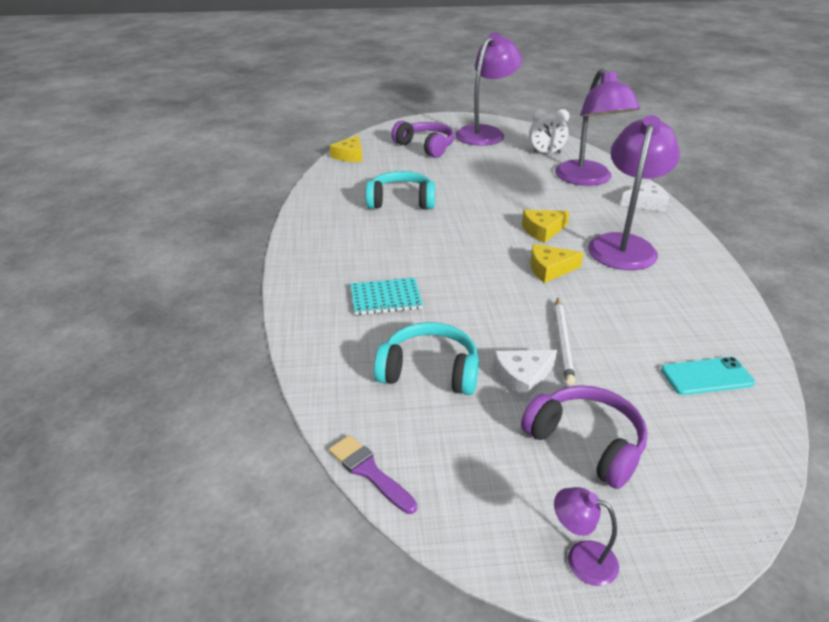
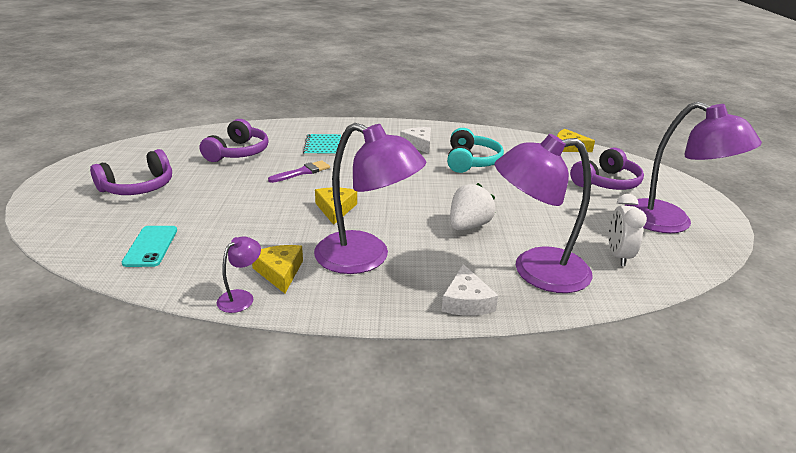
camera: 95 degrees right, 5 degrees down
purple brush [329,435,417,514] -> purple brush moved to [268,160,330,183]
turquoise headphones [374,322,479,395] -> purple headphones [199,119,268,162]
white cheese [493,350,557,402] -> white cheese moved to [400,127,431,154]
yellow cheese [522,210,570,243] -> yellow cheese moved to [252,245,303,293]
purple lamp [554,487,619,586] -> purple lamp moved to [217,236,261,313]
white pencil [555,298,575,385] -> none
none -> white strawberry [450,183,496,230]

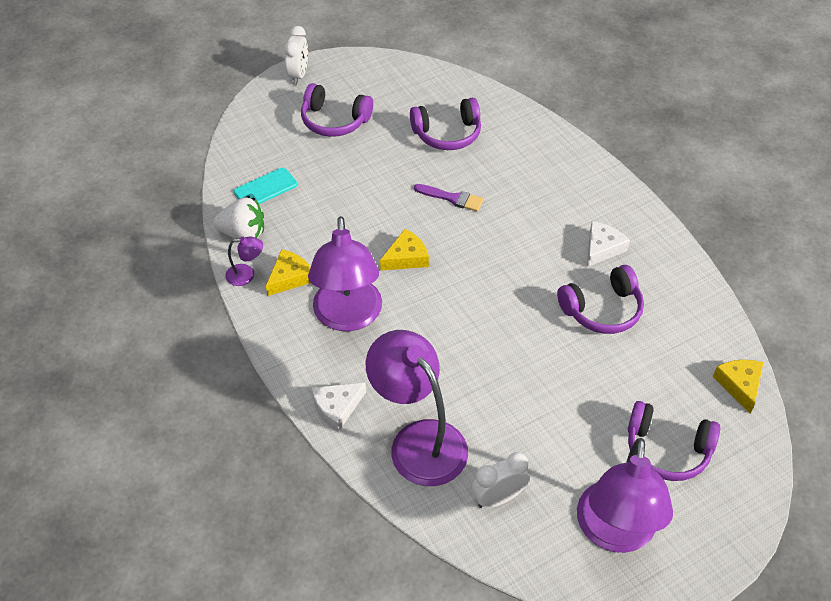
camera: 60 degrees right, 20 degrees up
turquoise notebook [303,134,341,156] -> none
turquoise headphones [447,128,504,173] -> purple headphones [557,265,644,334]
white strawberry [450,183,496,230] -> white strawberry moved to [213,198,264,239]
none -> white clock [284,26,308,85]

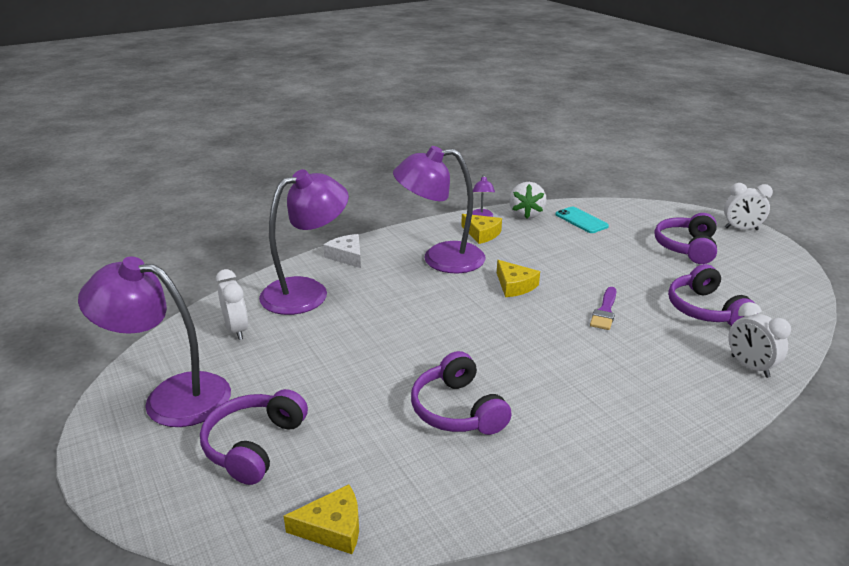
camera: 90 degrees right, 20 degrees down
white cheese [587,221,630,267] -> none
none -> white clock [728,302,791,378]

